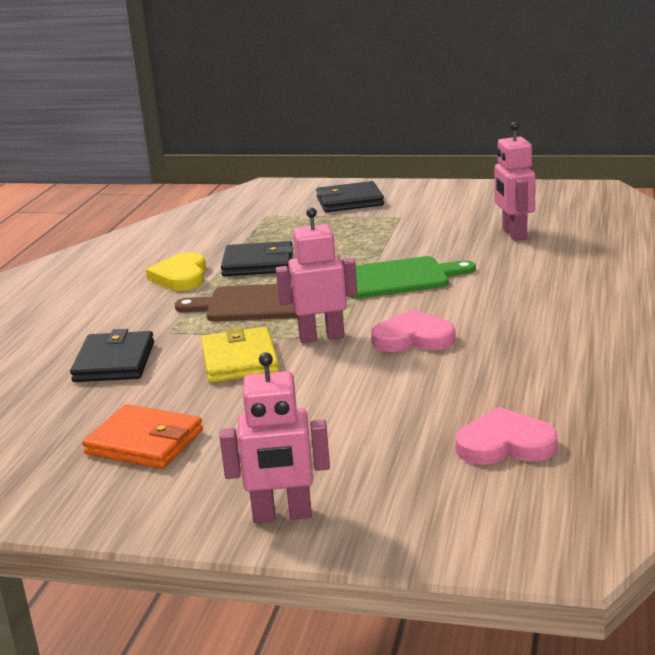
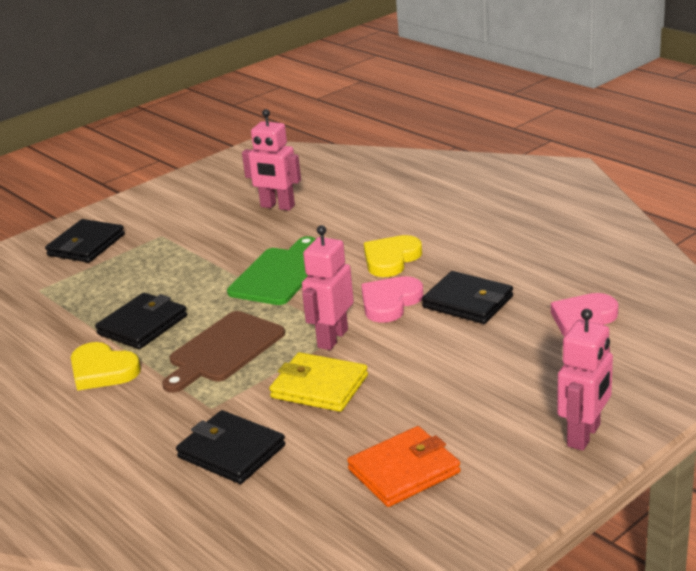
camera: 55 degrees left, 5 degrees up
none -> yellow heart [364,235,422,277]
none -> black wallet [422,271,513,324]

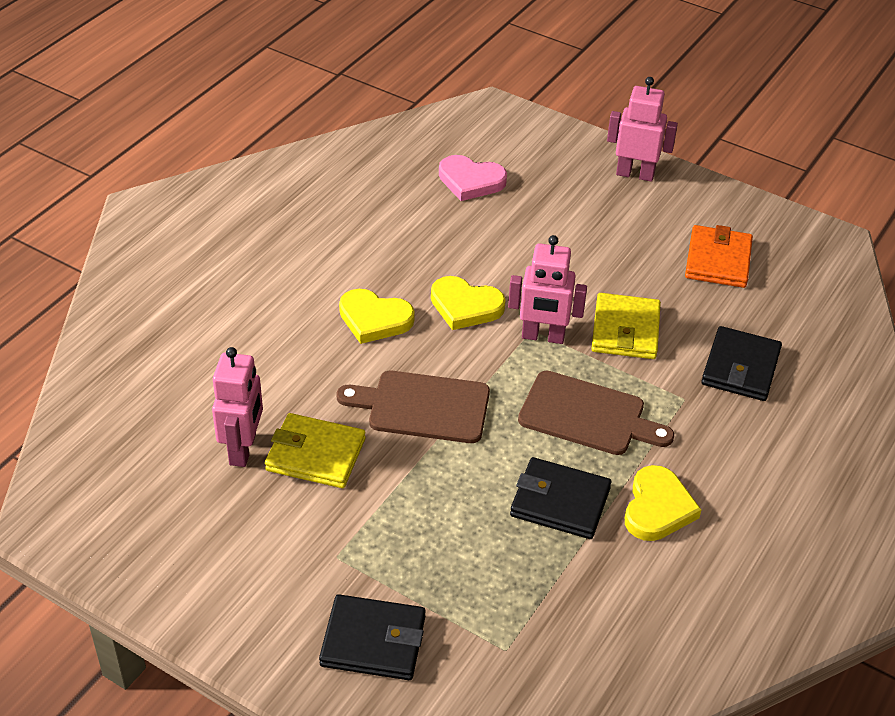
camera: 110 degrees left, 15 degrees up
green cutting board [227,236,315,305] -> brown cutting board [337,371,490,443]
orange wallet [347,426,461,507] -> orange wallet turned 60 degrees clockwise [685,225,753,288]
pink heart [361,276,423,323] -> yellow heart [431,276,506,330]
black wallet [422,271,513,324] -> none
none -> yellow wallet [265,413,365,488]

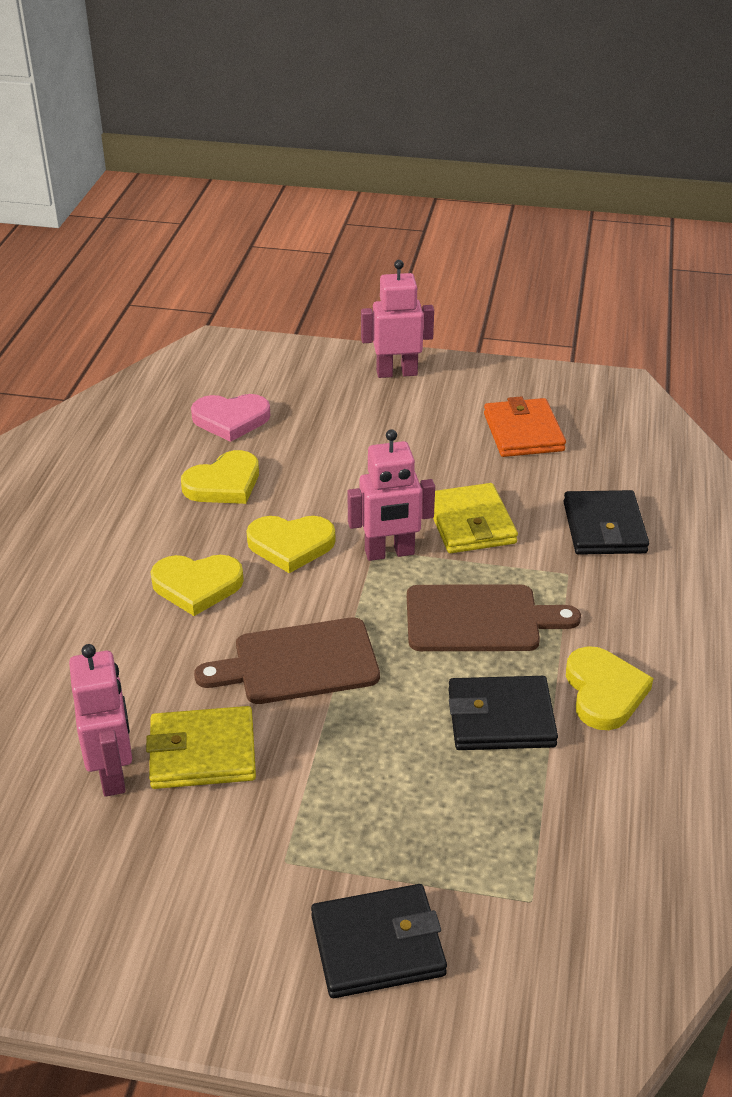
camera: 20 degrees left, 5 degrees down
none -> yellow heart [181,450,259,504]

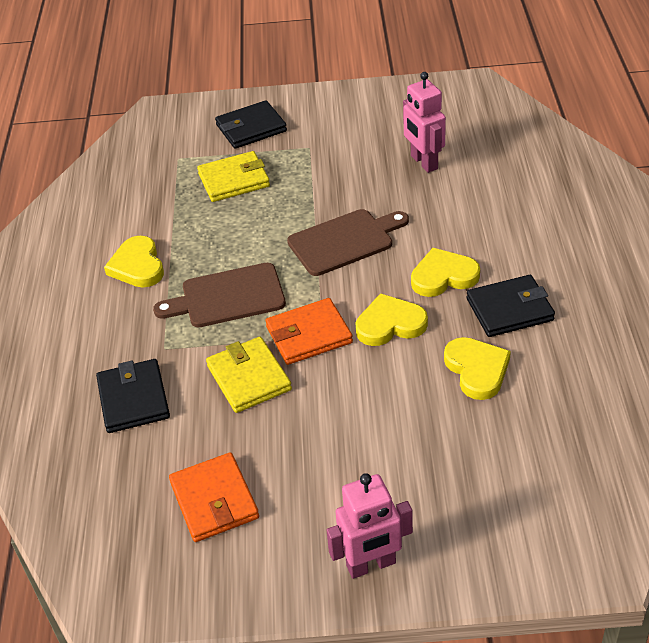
camera: 170 degrees right, 5 degrees up
yellow wallet [146,706,256,789] -> yellow wallet moved to [197,151,270,202]
yellow heart [181,450,259,504] -> yellow heart turned 120 degrees clockwise [444,337,511,400]
pink heart [191,394,270,442] -> none
pink robot [347,429,435,561] -> orange wallet [265,298,353,365]
black wallet [448,676,558,750] -> black wallet moved to [466,275,555,337]

